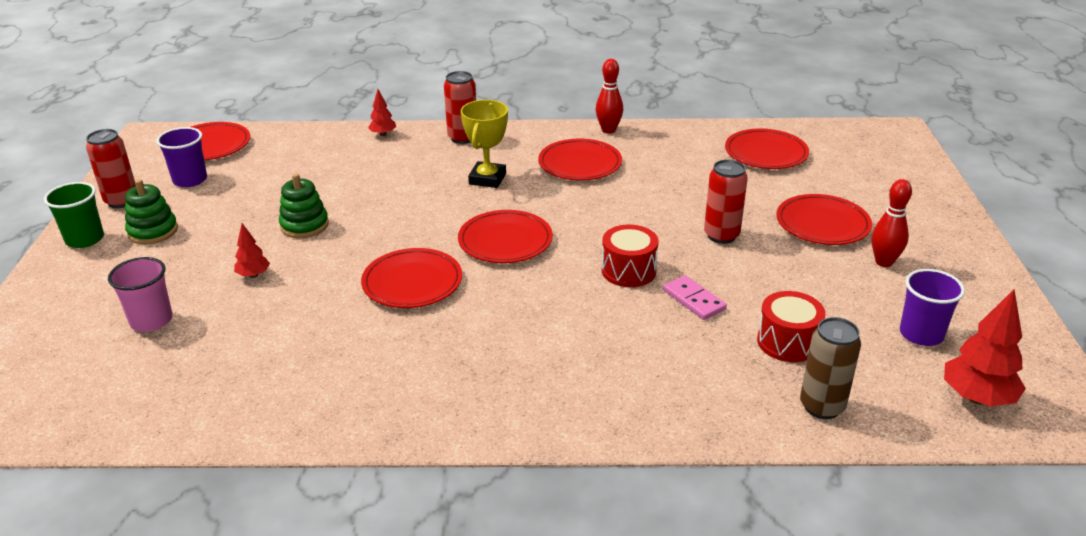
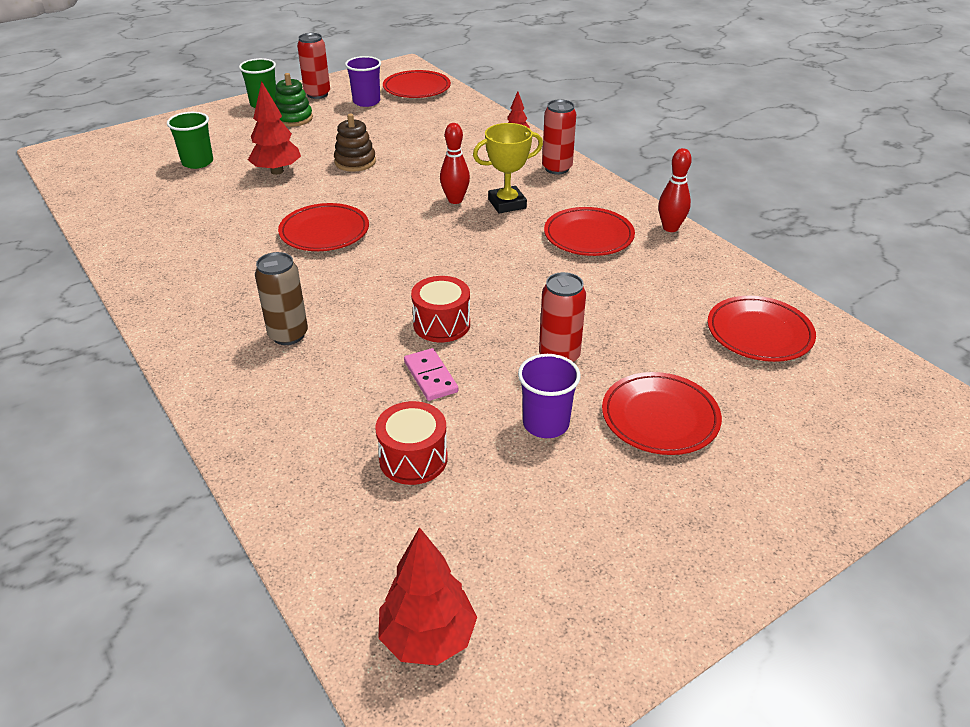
camera: 55 degrees right, 5 degrees up
pink cup [108,257,173,332] -> green cup [167,112,213,169]
red tree [234,223,270,278] -> red tree [248,81,301,175], size x1.83
green stacking toy [279,173,329,238] -> brown stacking toy [334,114,376,172]
red plate [458,210,553,263] -> none
pink domino [663,275,727,320] -> pink domino turned 45 degrees counterclockwise [404,348,458,401]
brown can [800,317,861,419] -> brown can moved to [255,252,308,345]
red bowling pin [872,179,912,267] -> red bowling pin moved to [440,123,470,204]
purple cup [900,269,965,346] -> purple cup moved to [518,354,581,438]

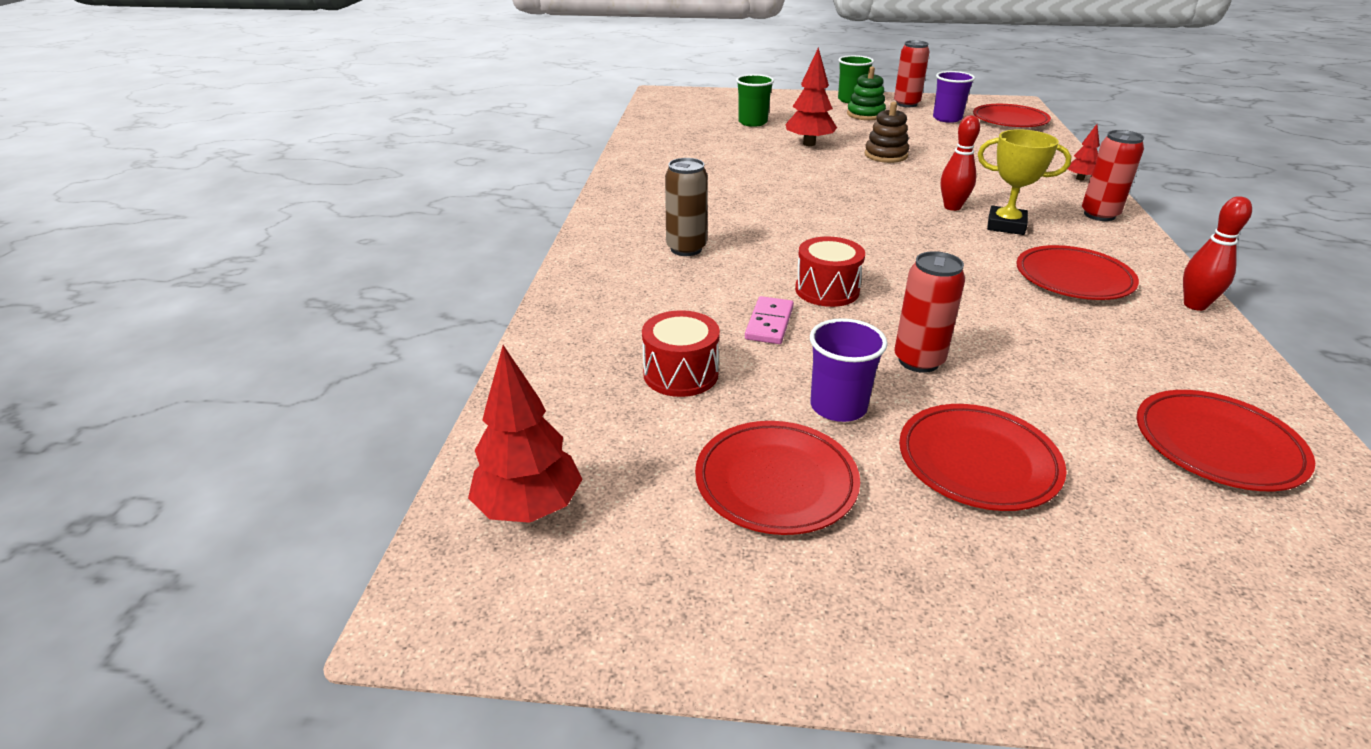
camera: 40 degrees right, 5 degrees down
red plate [278,203,369,251] -> red plate moved to [695,421,860,535]

